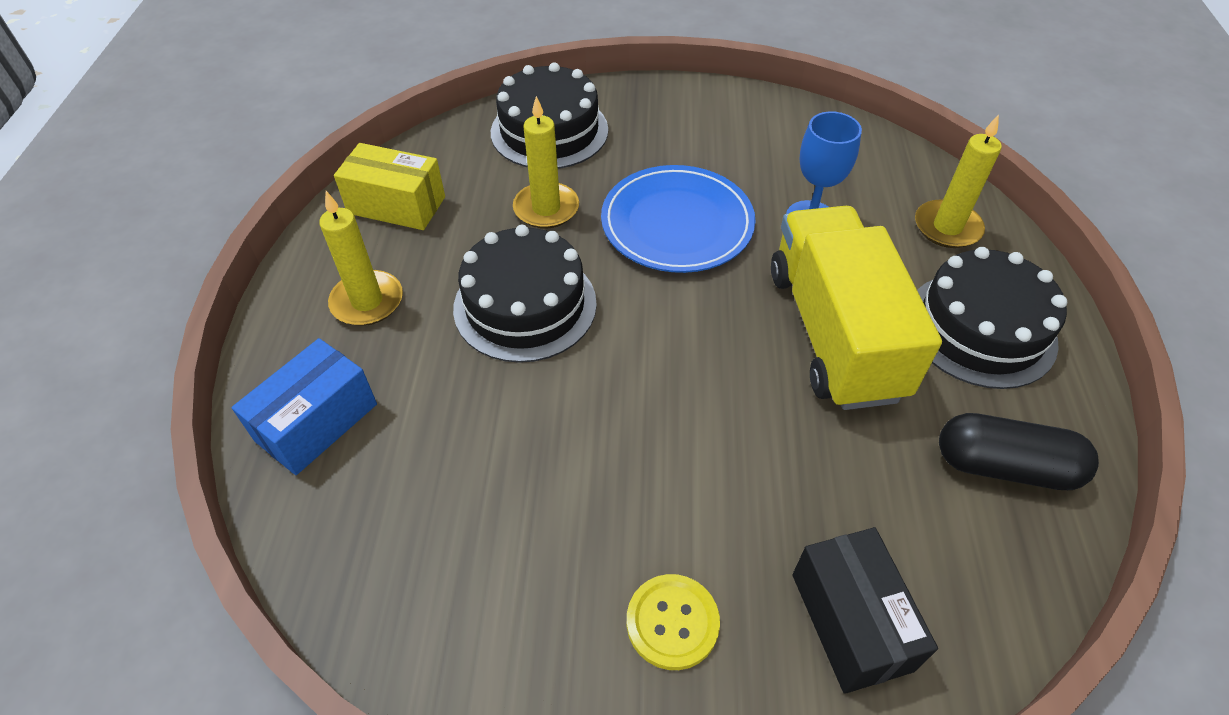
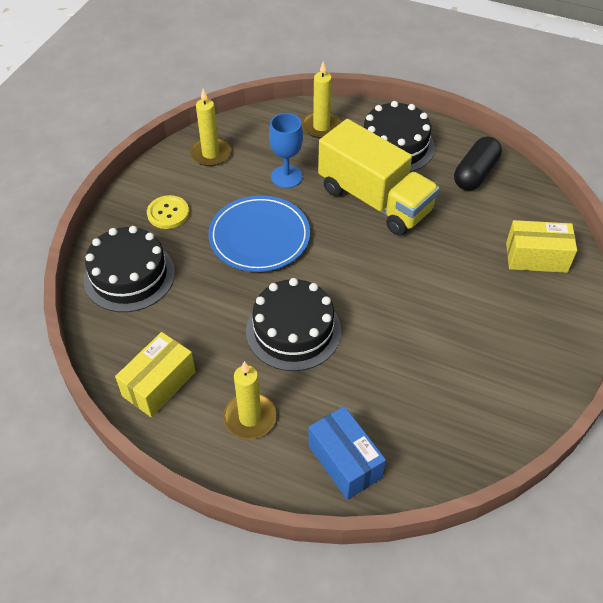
camera: 70 degrees left, 0 degrees up
yellow candle [513,96,579,229] -> yellow candle moved to [190,89,231,166]
yellow button [627,574,720,670] -> yellow button moved to [147,195,189,229]
yellow truck [771,206,942,410] -> yellow truck turned 150 degrees counterclockwise [318,119,440,236]
black box [792,527,938,694] -> yellow box [506,220,577,273]

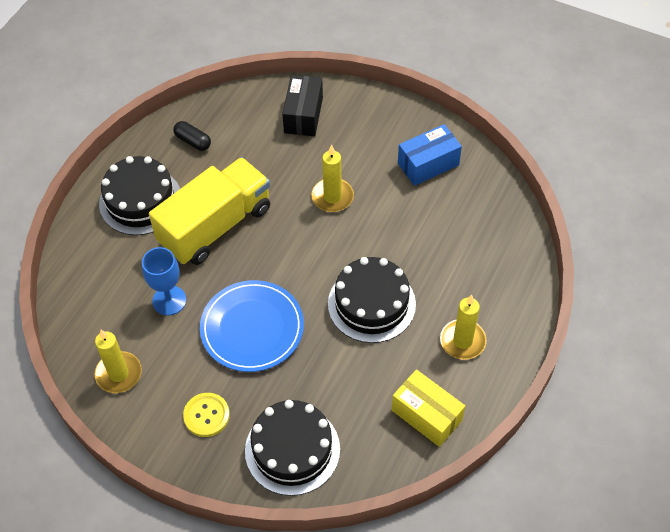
camera: 85 degrees left, 5 degrees up
yellow candle [302,61,341,138] -> yellow candle moved to [311,145,354,212]
blue box [308,406,386,500] -> blue box moved to [398,124,462,186]
black capsule [454,136,502,191] -> black capsule [173,121,211,151], size x0.63
yellow box [506,220,577,273] -> black box [282,75,323,136]

